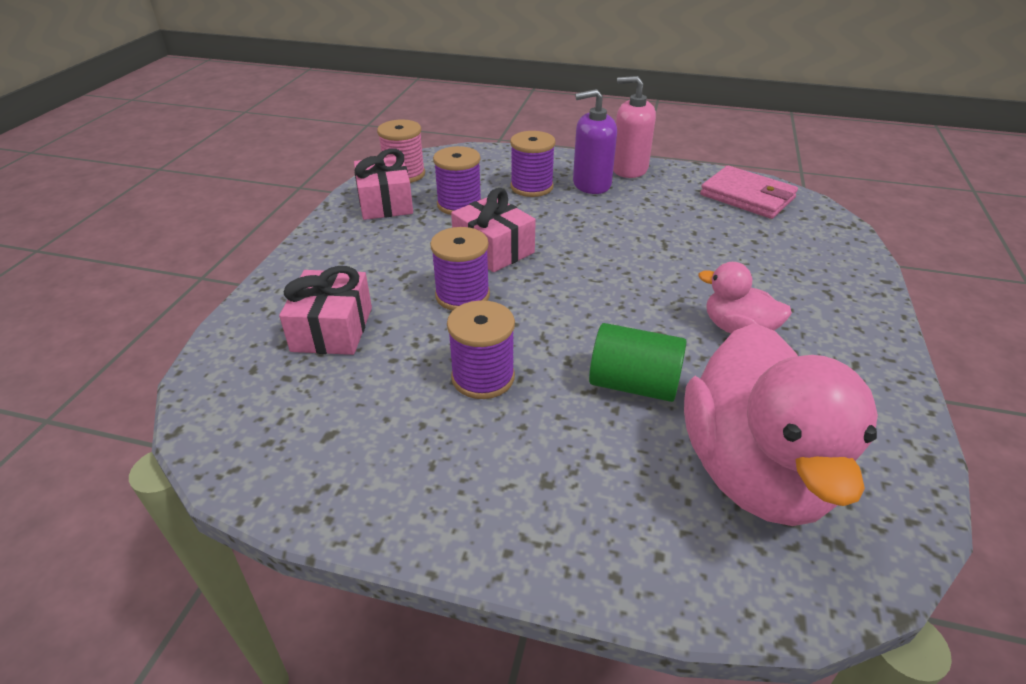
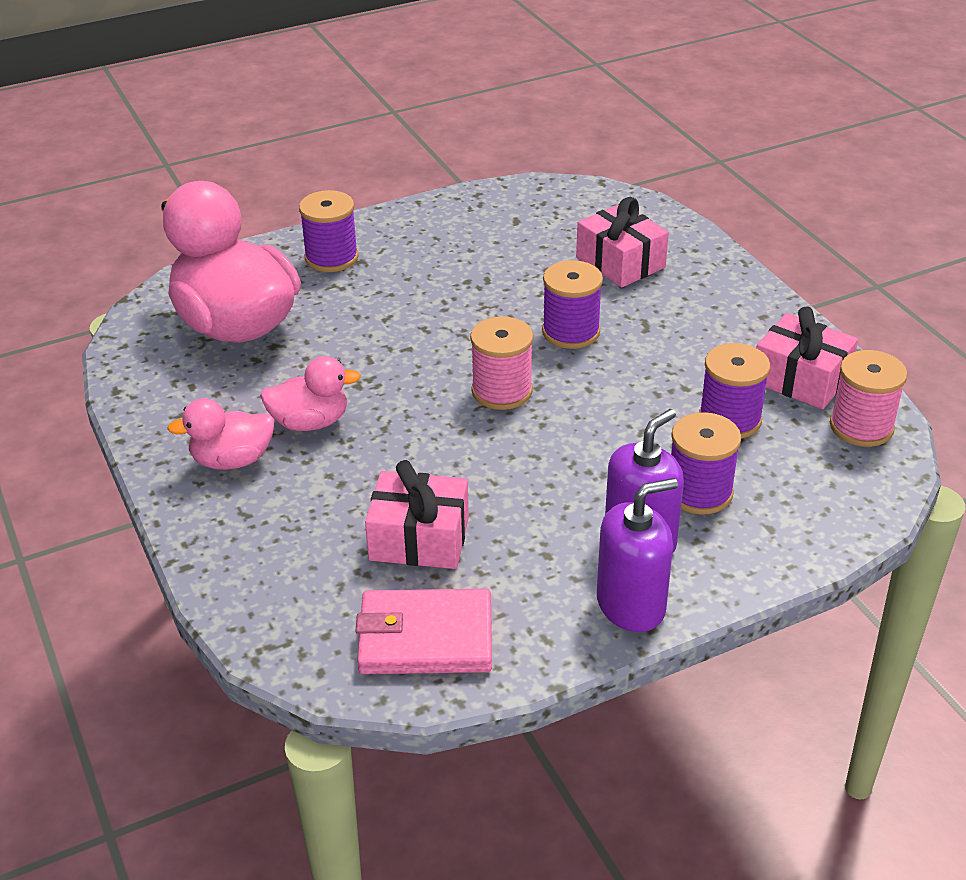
camera: 140 degrees right, 0 degrees up
purple spool [447,300,515,399] -> purple spool moved to [299,190,358,272]
pink gift [451,188,536,272] -> pink gift moved to [365,460,469,569]
green cylinder [589,323,687,402] -> none
pink soap dispenser [613,76,656,178] -> purple soap dispenser [597,478,678,632]
none -> pink duck [167,398,274,470]
none -> pink spool [470,316,533,410]

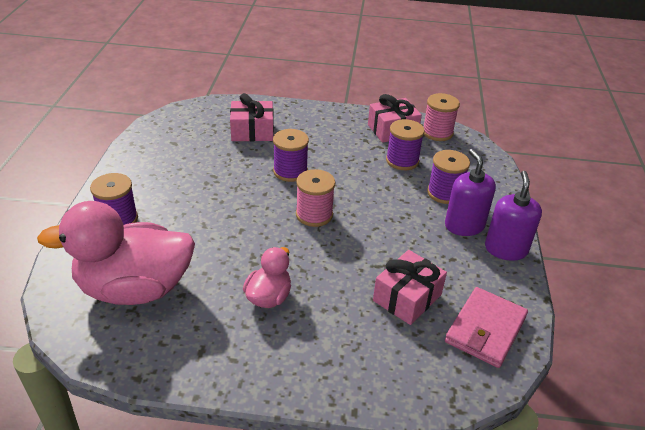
camera: 60 degrees left, 0 degrees up
pink duck [167,398,274,470] -> none

